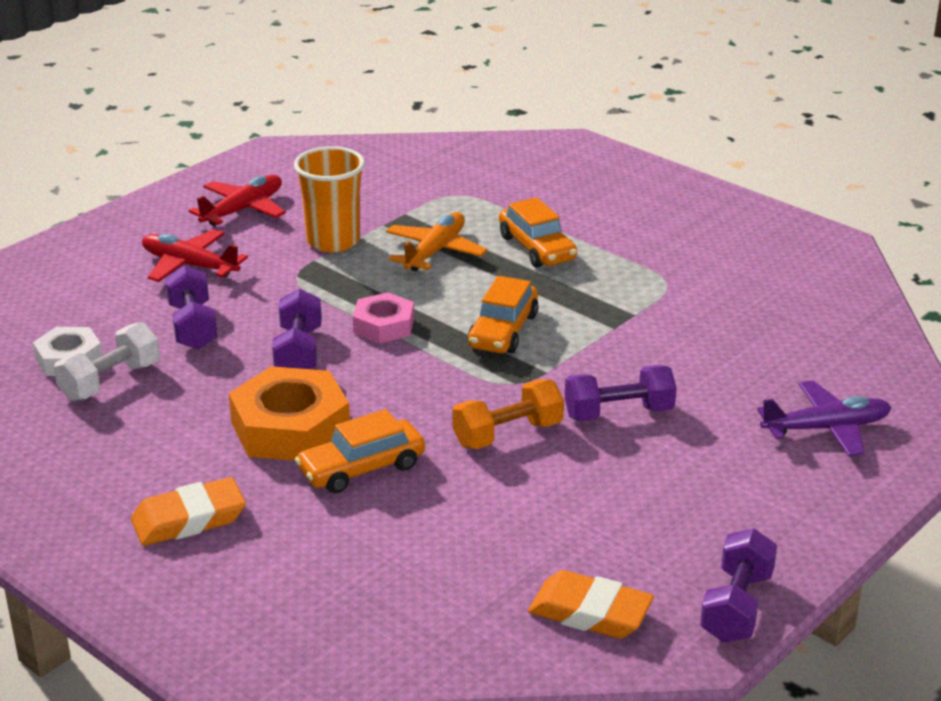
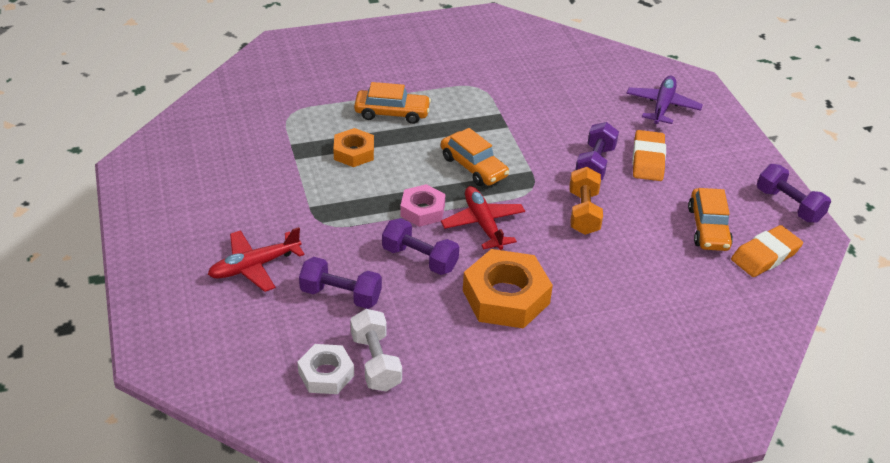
camera: 60 degrees left, 10 degrees up
orange eraser [131,477,246,546] -> orange eraser moved to [632,130,666,181]
red plane [188,175,286,226] -> red plane moved to [441,186,525,250]
orange cup [294,146,365,252] -> none
orange car [295,409,425,493] -> orange car moved to [688,188,733,251]
orange plane [386,212,488,272] -> orange nut [333,128,374,167]

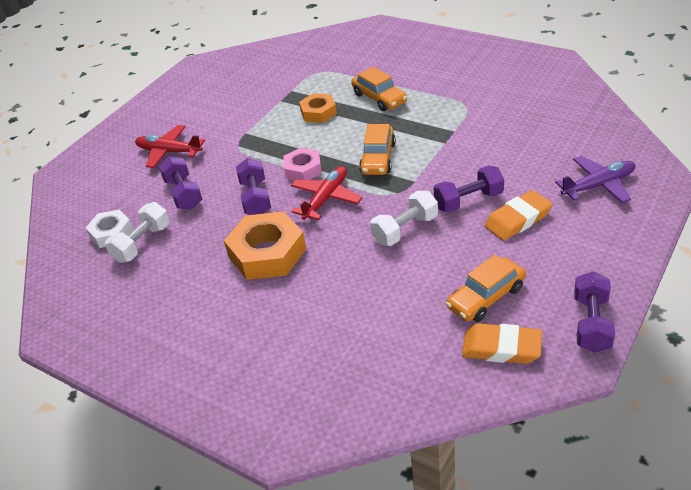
camera: 55 degrees right, 0 degrees up
orange dumbbell [569,167,603,235] -> white dumbbell [370,191,438,246]

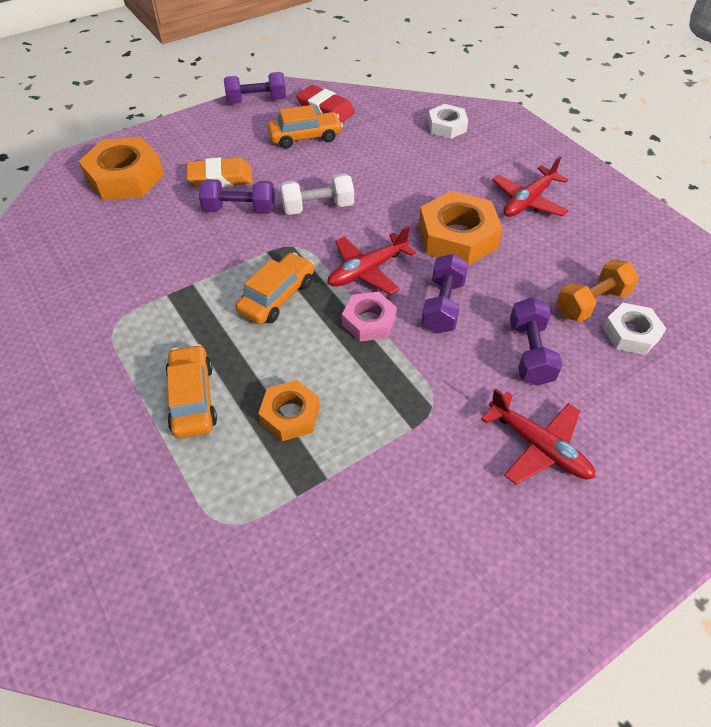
camera: 160 degrees left, 10 degrees up
white dumbbell [105,202,170,263] -> orange dumbbell [556,259,639,322]
orange eraser [462,323,542,364] -> red eraser [296,85,355,123]
purple plane [555,156,636,203] -> orange nut [78,137,164,200]
purple dumbbell [574,271,615,353] -> purple dumbbell turned 45 degrees clockwise [224,72,286,104]
none -> white nut [428,104,468,139]
none -> red plane [492,156,569,217]

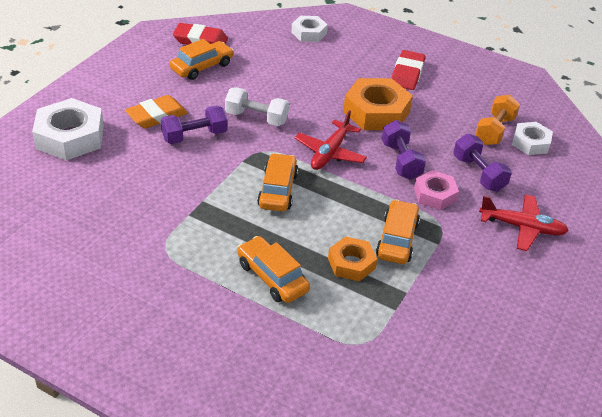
camera: 30 degrees left, 10 degrees down
orange nut [78,137,164,200] -> white nut [32,98,104,160]
purple dumbbell [224,72,286,104] -> none
white dumbbell [280,174,354,215] -> white dumbbell turned 60 degrees clockwise [225,87,289,126]
pink nut [342,292,397,342] -> pink nut moved to [414,170,459,210]
red plane [492,156,569,217] -> red eraser [392,50,425,90]
none -> orange car [376,200,420,264]

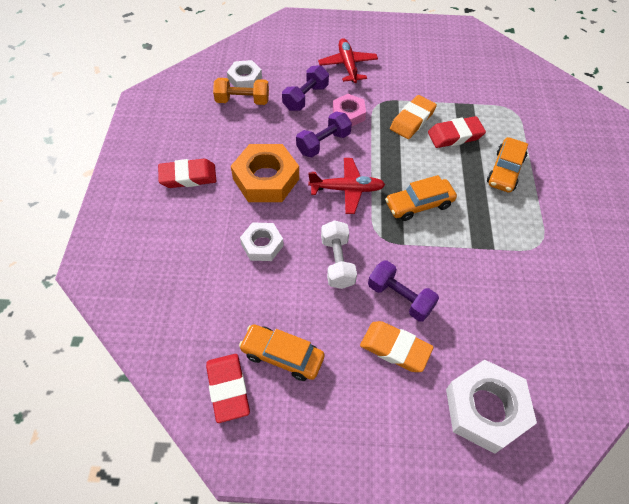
camera: 115 degrees left, 15 degrees up
white nut [291,16,328,42] -> white nut moved to [240,222,284,261]
orange nut [328,236,377,281] -> red eraser [428,116,486,148]
orange car [376,200,420,264] -> orange eraser [390,95,437,139]

